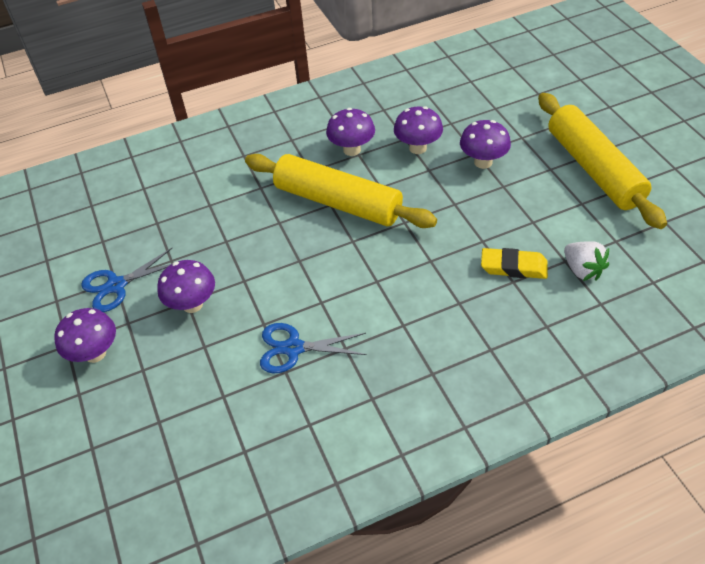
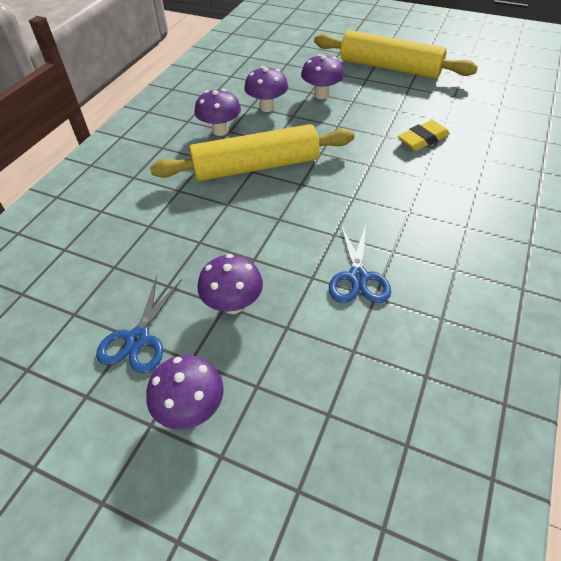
camera: 45 degrees left, 0 degrees up
blue scissors [260,323,367,373] -> blue scissors turned 45 degrees counterclockwise [329,225,391,303]
white strawberry [564,241,609,281] -> none

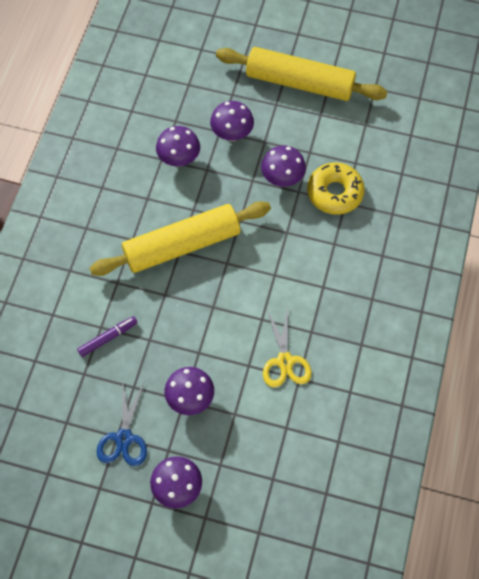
camera: 10 degrees left, 15 degrees up
purple mushroom [195,89,241,136] -> purple mushroom moved to [261,145,306,187]
blue scissors [329,225,391,303] -> yellow scissors [263,307,312,387]
yellow eraser [398,120,450,151] -> yellow donut [307,162,365,215]
none -> purple marker [77,316,138,357]

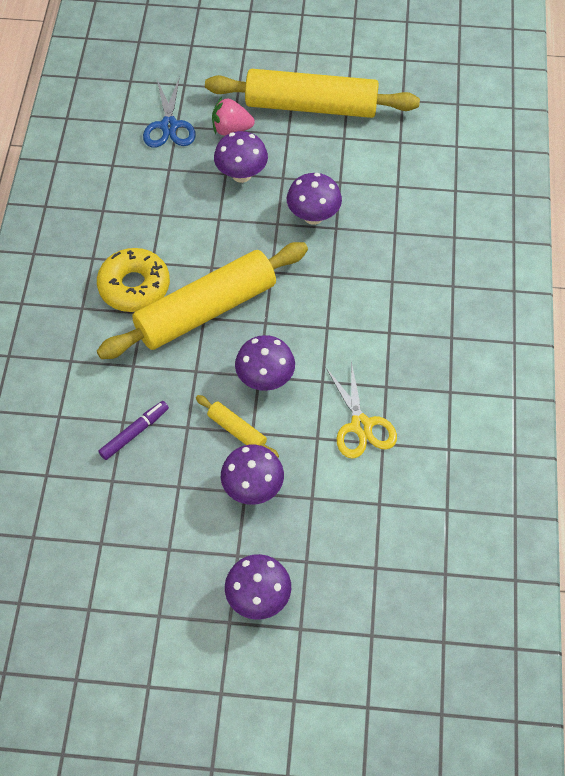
camera: 10 degrees left, 5 degrees down
blue scissors [96,383,147,466] -> blue scissors moved to [143,76,196,148]
purple mushroom [156,126,200,166] -> purple mushroom moved to [235,335,295,391]
yellow donut [307,162,365,215] -> yellow donut moved to [97,248,170,312]
none -> yellow rolling pin [196,395,279,458]
none -> pink strawberry [212,97,255,136]

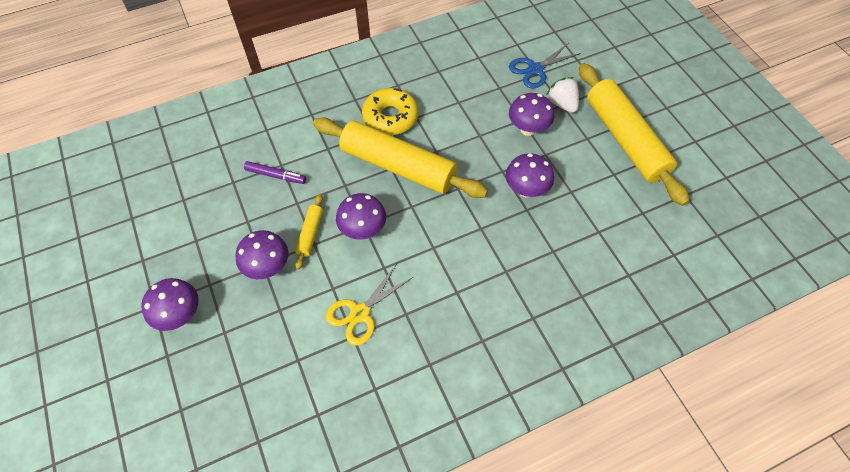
camera: 60 degrees right, 0 degrees up
pink strawberry [212,97,255,136] -> white strawberry [546,77,579,113]

